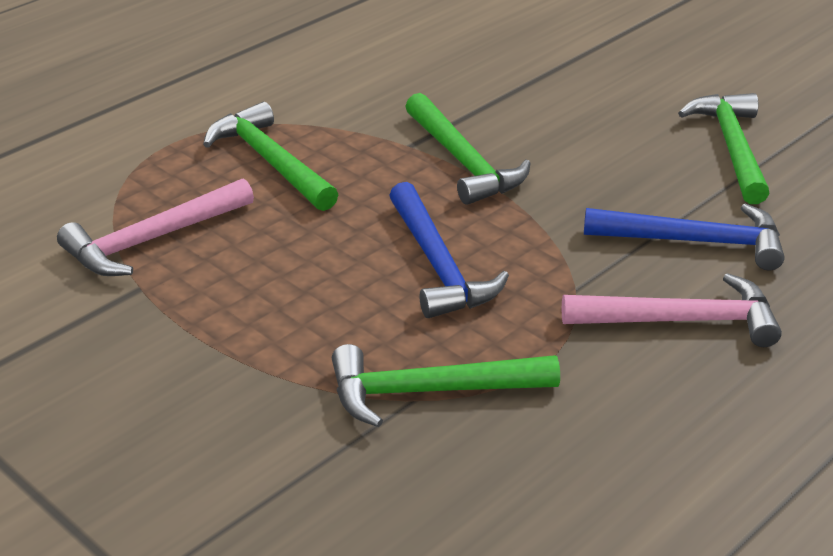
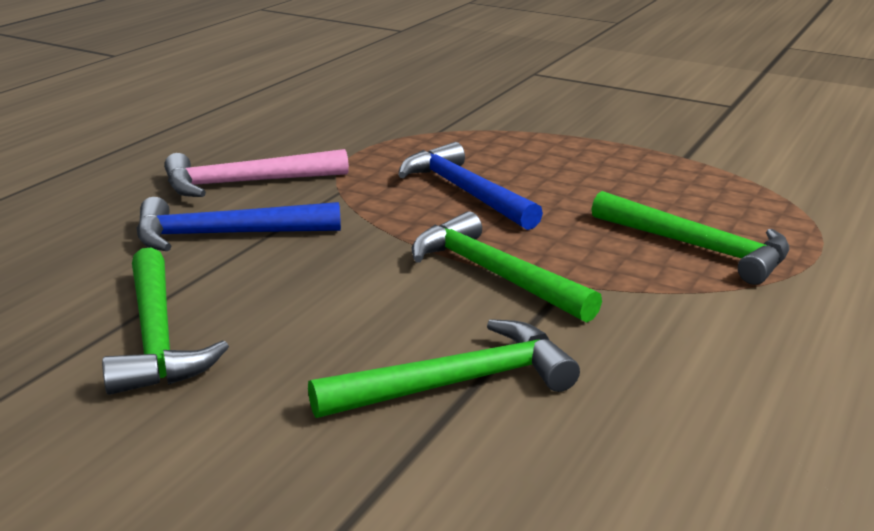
camera: 165 degrees right, 10 degrees down
pink hammer [57,178,254,276] -> none
green hammer [332,344,560,427] -> green hammer moved to [308,319,580,418]

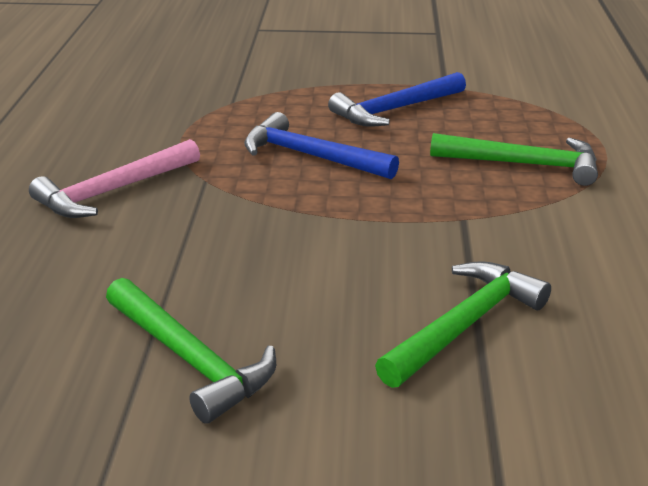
camera: 25 degrees left, 5 degrees up
blue hammer [136,197,341,251] -> blue hammer moved to [328,72,466,127]
green hammer [412,211,602,323] -> none

